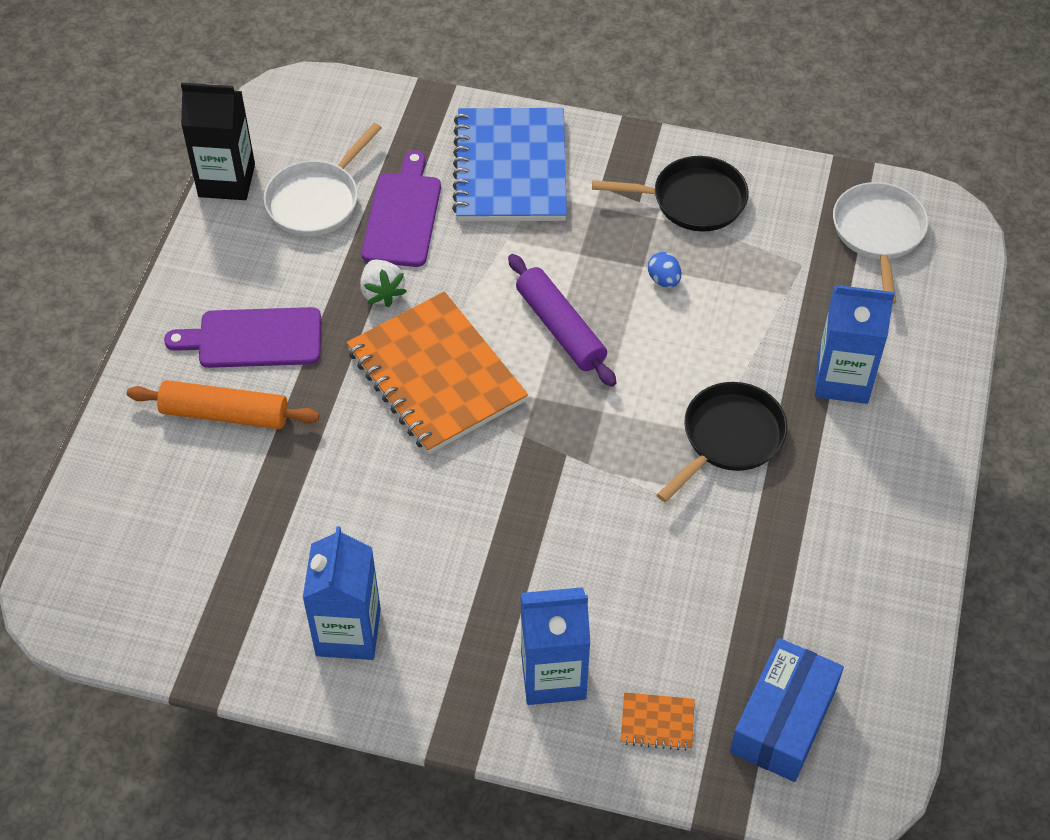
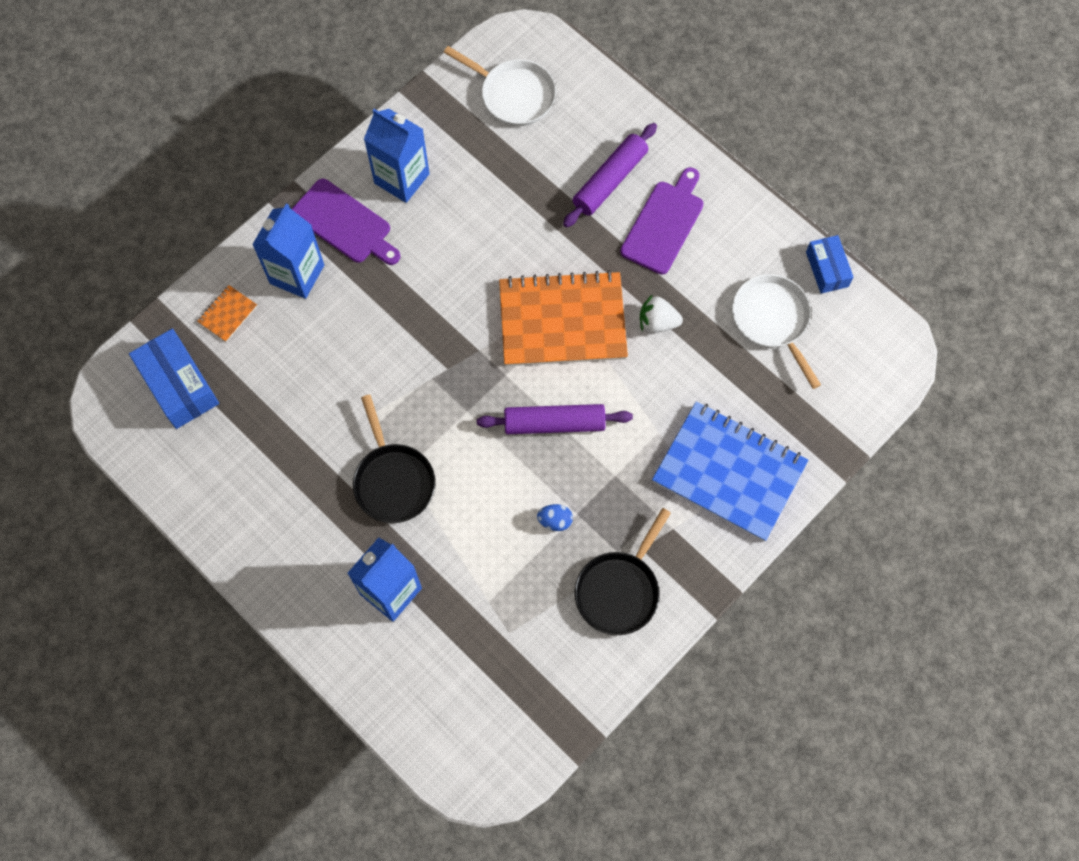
camera: 120 degrees right, 15 degrees up
orange rolling pin [127,380,319,429] -> purple rolling pin [563,123,657,227]
black carton [181,83,255,200] -> blue box [806,235,853,294]
purple cutting board [361,150,441,267] -> purple cutting board moved to [292,179,400,265]
white pan [833,182,928,304] -> white pan moved to [443,46,556,126]

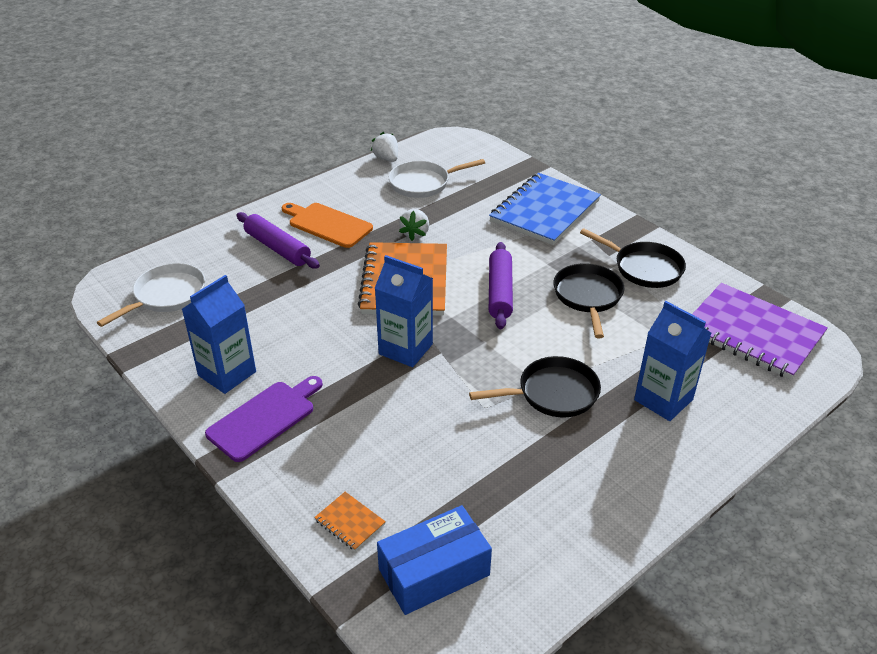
camera: 85 degrees left, 30 degrees down
blue carton [252,204,324,299] -> blue carton moved to [375,255,433,367]
blue egg [537,504,573,531] -> black pan [553,263,624,338]
purple cutting board [620,167,704,275] -> orange cutting board [282,203,373,248]
blue box [806,235,853,294] -> white strawberry [371,132,398,162]
none -> purple notebook [692,283,828,380]

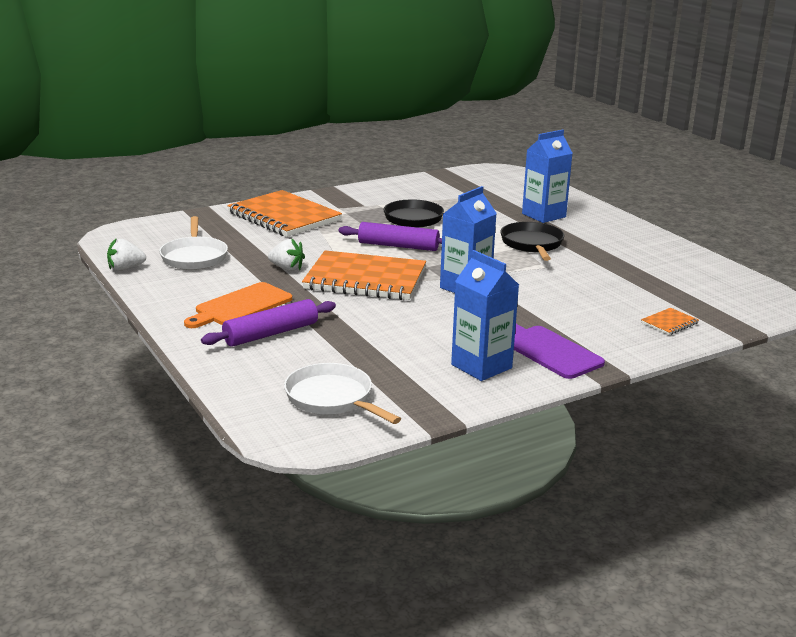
camera: 80 degrees left, 15 degrees down
blue box [377,505,492,615] -> none
blue notebook [489,173,601,245] -> orange notebook [227,190,342,237]
black pan [580,228,686,288] -> none
purple notebook [692,283,828,380] -> none

